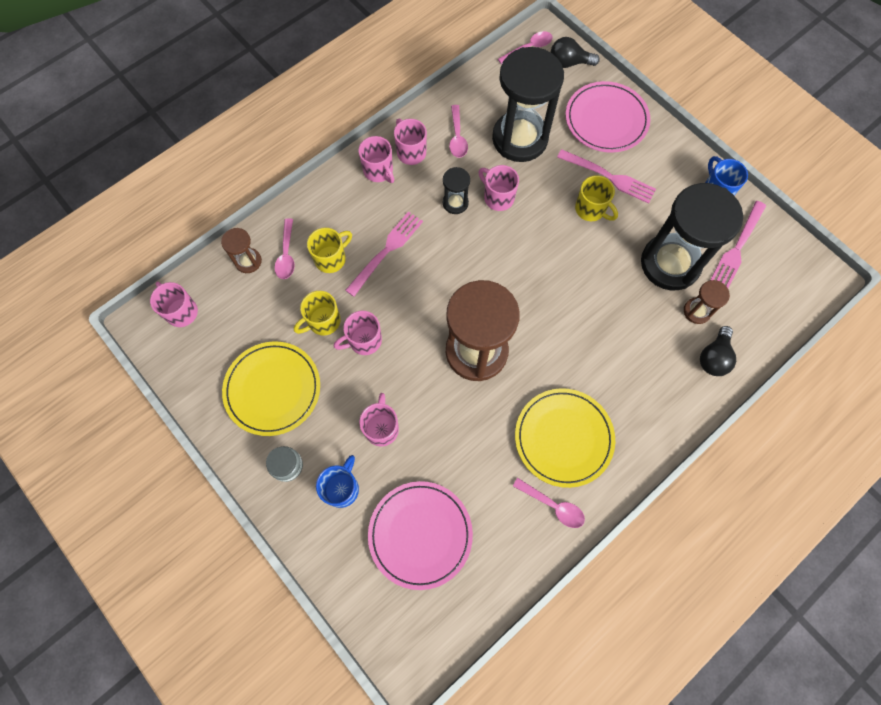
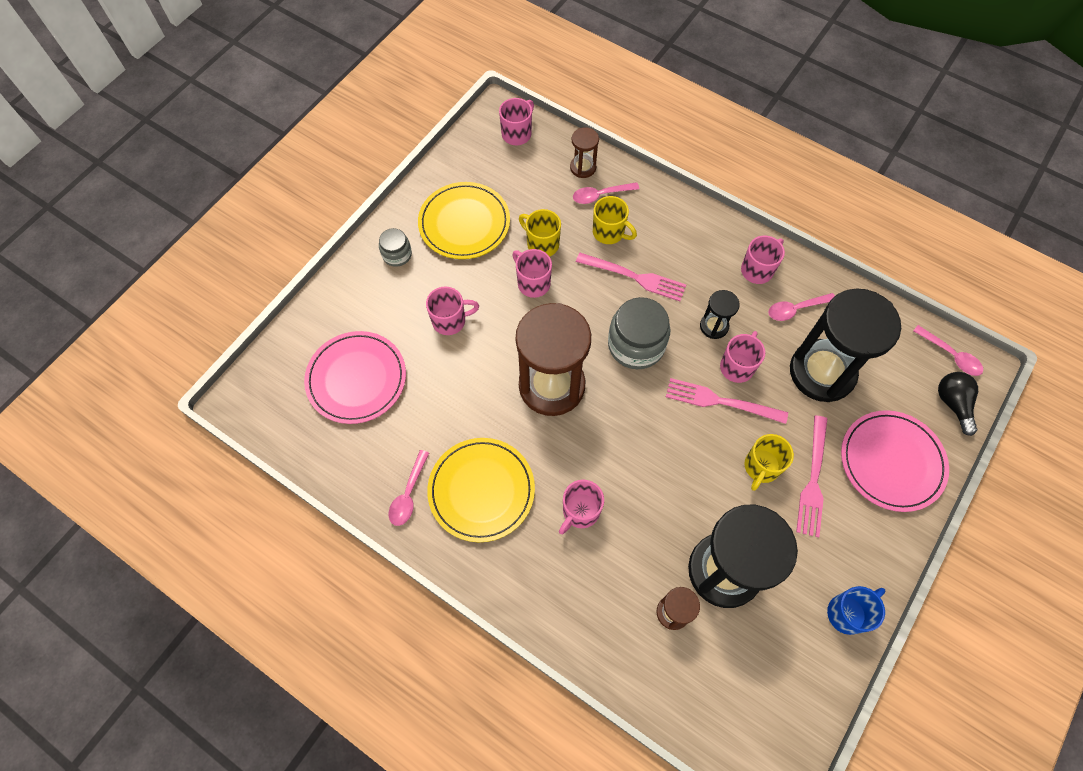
camera: 75 degrees right, 5 degrees down
blue mug [316,455,359,508] -> none
pink mug [358,136,394,183] -> pink mug moved to [559,480,604,534]
black light bulb [700,326,736,376] -> none
pink fork [710,201,766,288] -> pink fork moved to [666,378,788,424]
none -> grey jar [608,297,671,369]

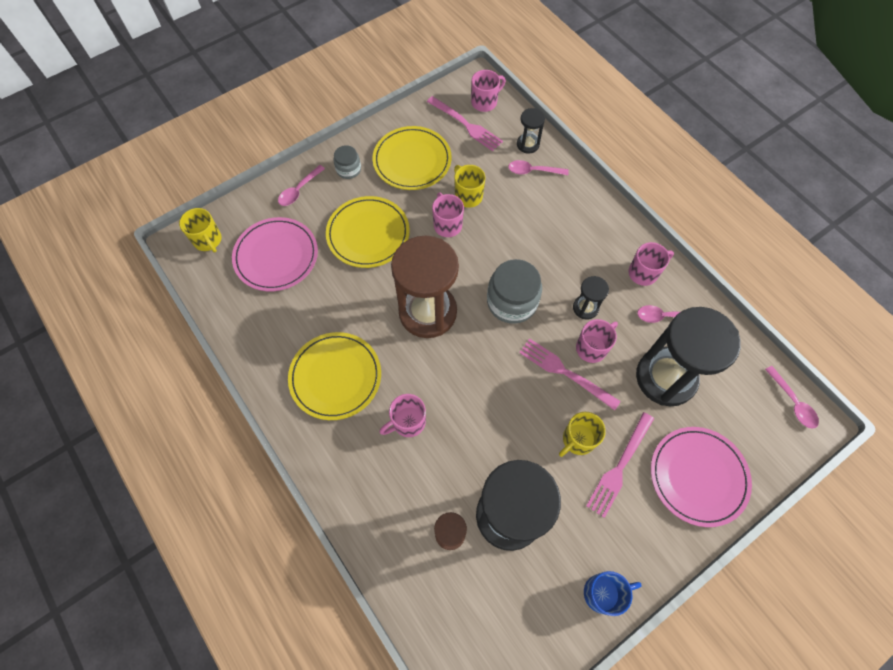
camera: 20 degrees right, 0 degrees up
pink spoon [389,450,429,526] -> pink spoon moved to [278,165,325,206]
pink mug [426,286,479,335] -> yellow plate [326,196,410,268]
brown hourglass [570,127,599,178] -> black hourglass [517,108,545,154]
pink fork [576,253,686,301] -> pink fork moved to [427,96,503,151]
yellow mug [593,196,637,244] -> yellow mug moved to [179,208,222,253]
black light bulb [938,372,978,436] -> none

